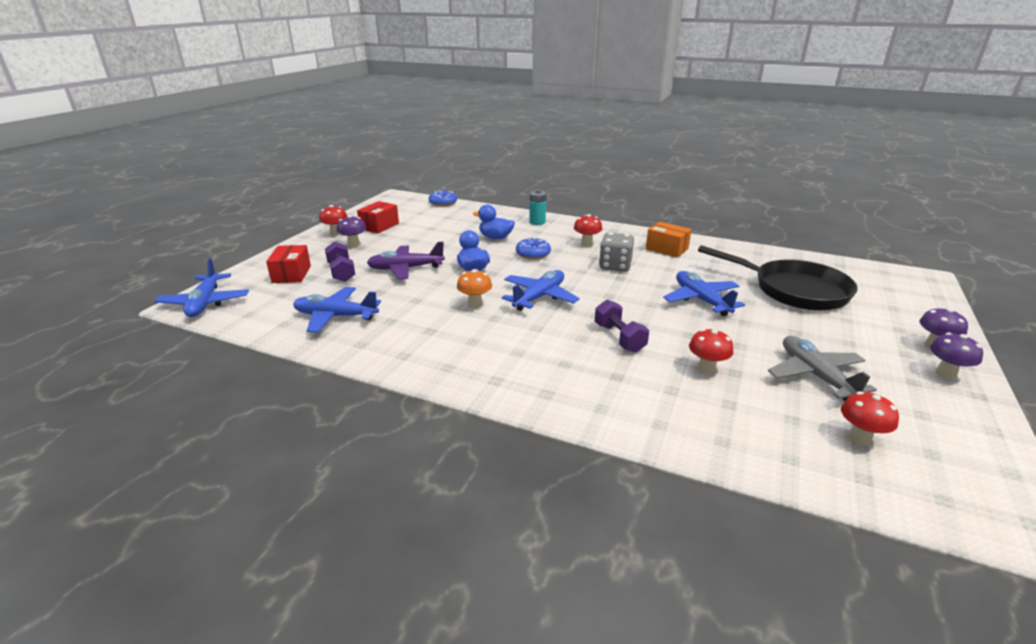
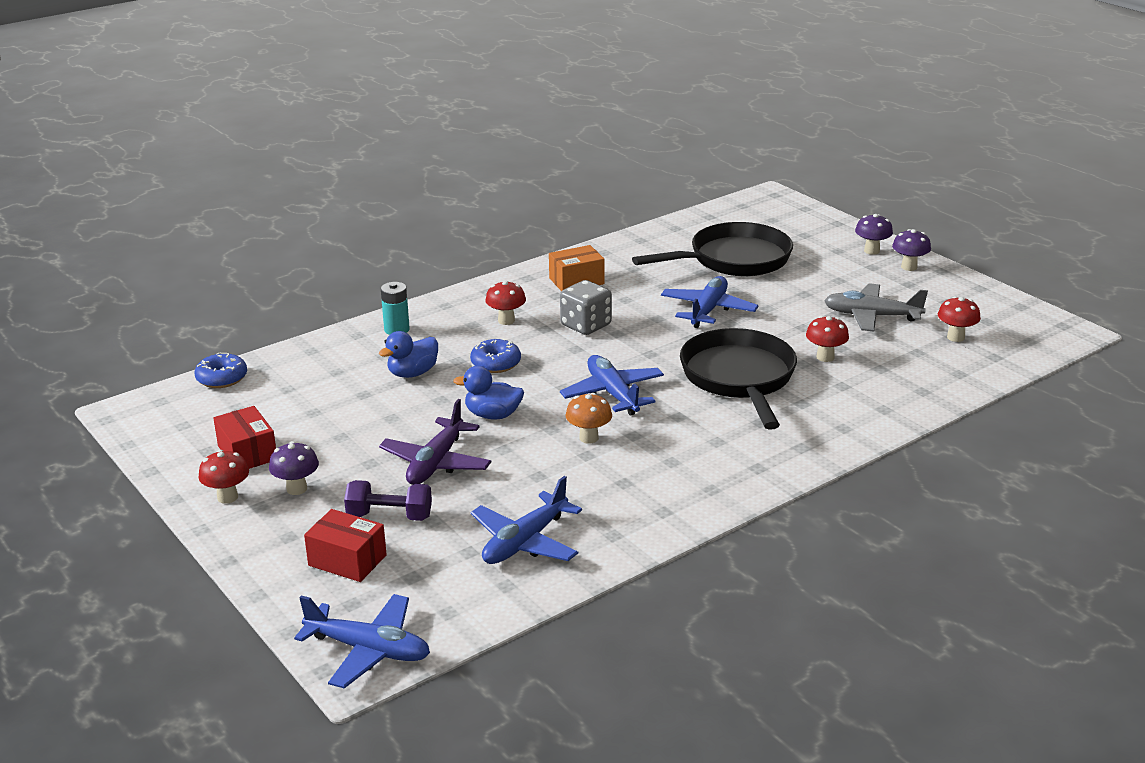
camera: 60 degrees left, 0 degrees up
purple dumbbell [595,299,649,353] -> black pan [680,328,797,430]
blue plane [663,271,745,316] -> blue plane turned 105 degrees clockwise [661,276,758,328]

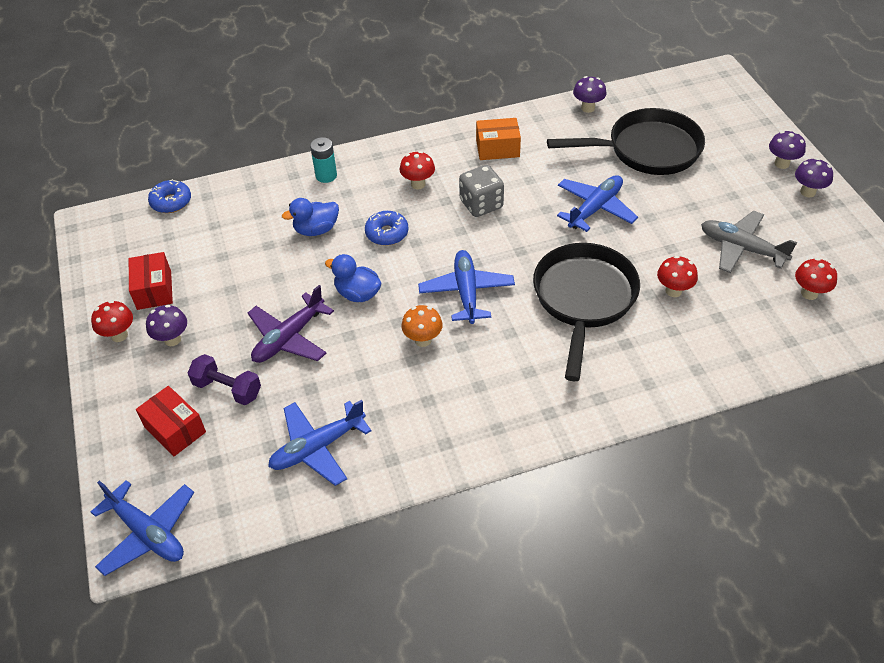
camera: 20 degrees right, 20 degrees up
none -> purple mushroom [573,76,607,113]

